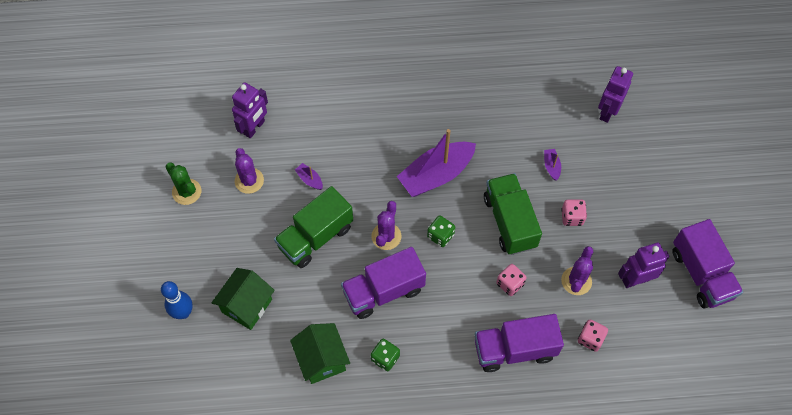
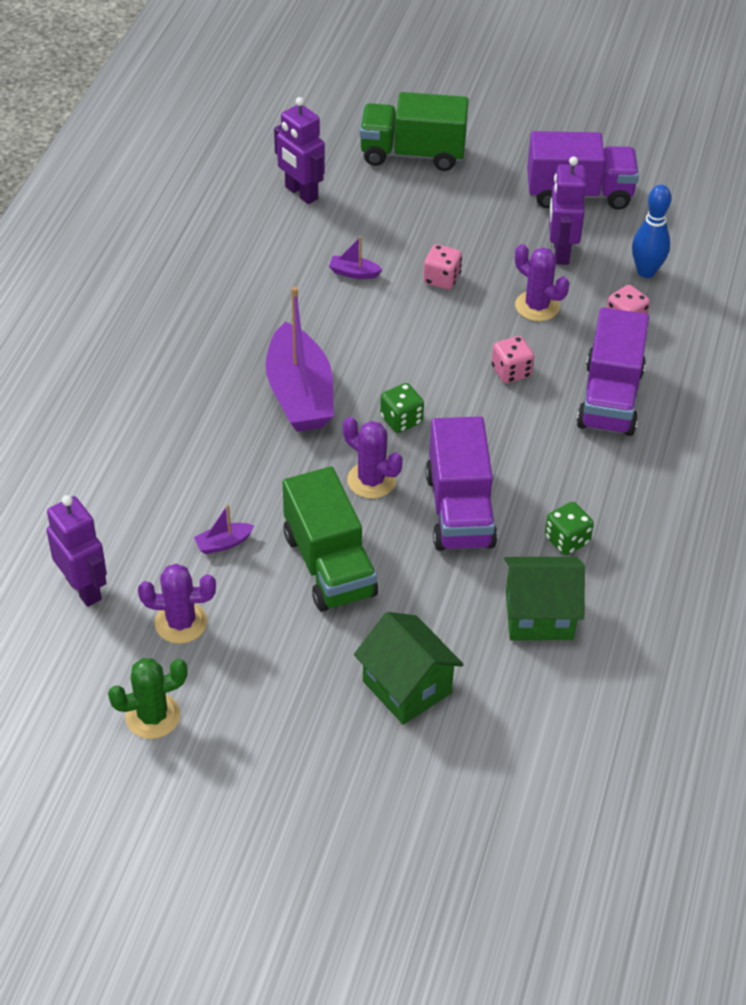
camera: 70 degrees left, 15 degrees down
blue bowling pin [161,281,193,319] -> blue bowling pin moved to [632,185,671,278]
green truck [484,173,542,255] -> green truck moved to [360,92,469,171]

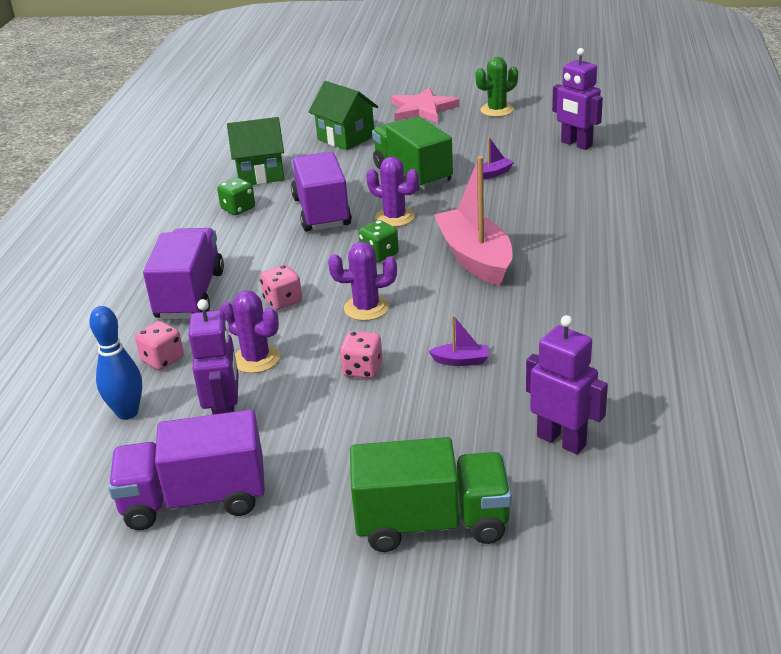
camera: 175 degrees right, 15 degrees down
purple cactus [138,564,216,644] -> purple cactus moved to [328,242,397,321]
purple boat [266,286,334,432] -> pink boat [434,156,513,286]
none -> pink star [391,87,460,123]

